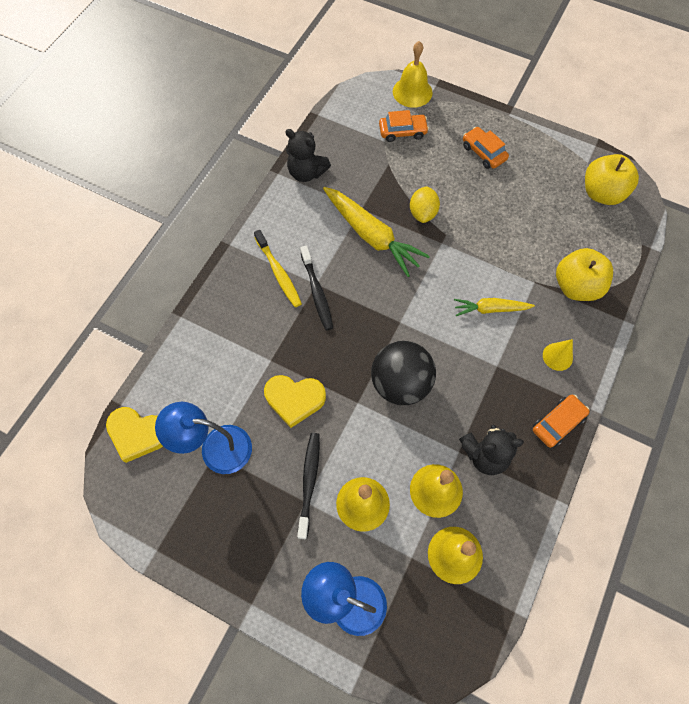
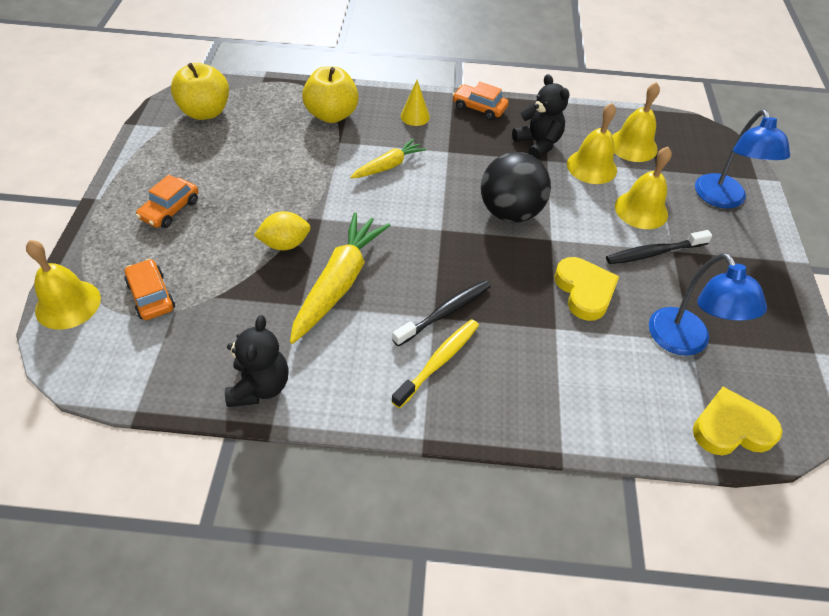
camera: 115 degrees left, 15 degrees down
yellow heart [106,407,163,463] -> yellow heart turned 90 degrees counterclockwise [693,387,782,455]
yellow carrot [454,298,535,316] -> yellow carrot turned 105 degrees counterclockwise [350,139,426,179]

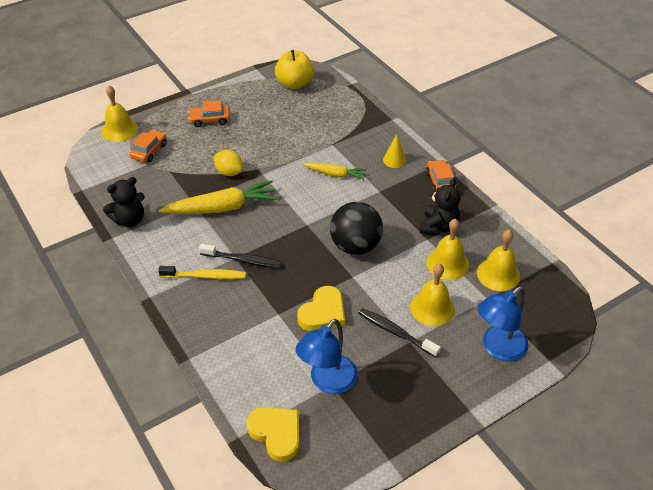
camera: 55 degrees right, 5 degrees down
yellow apple [302,66,359,123] -> none

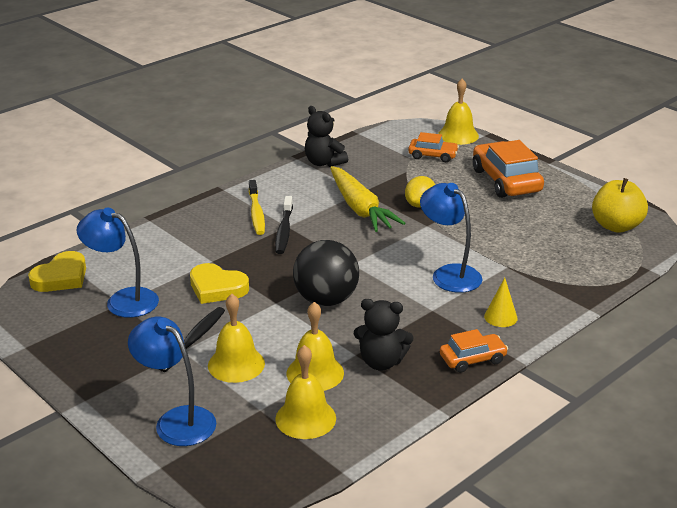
camera: 80 degrees right, 15 degrees down
orange car [188,101,230,127] -> orange car [473,140,544,198], size x1.79
yellow carrot [303,162,367,180] -> blue lamp [420,183,482,293]

